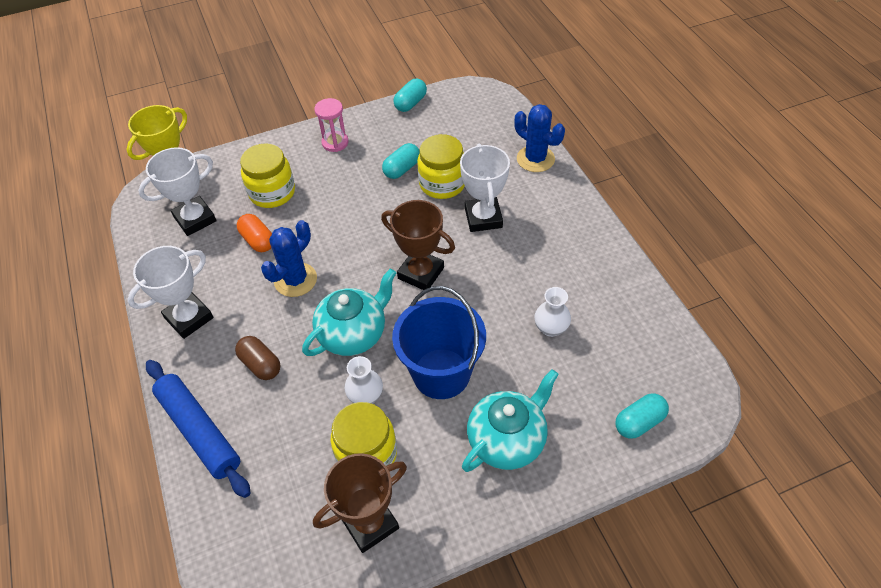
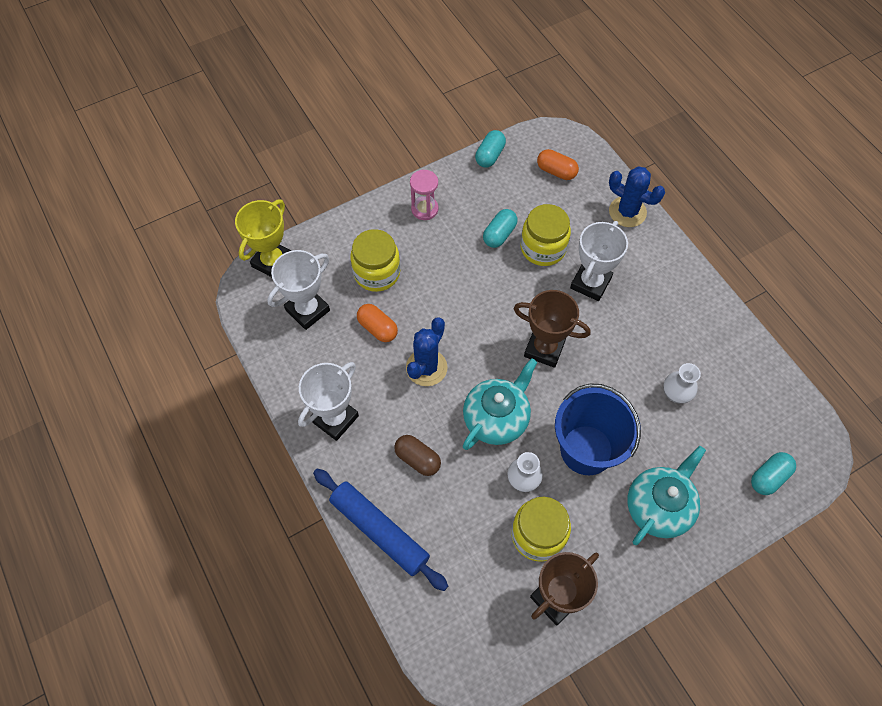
camera: 10 degrees left, 10 degrees up
white trophy [460,144,510,232] -> white trophy turned 45 degrees clockwise [570,221,628,301]
none -> orange capsule [537,149,579,180]

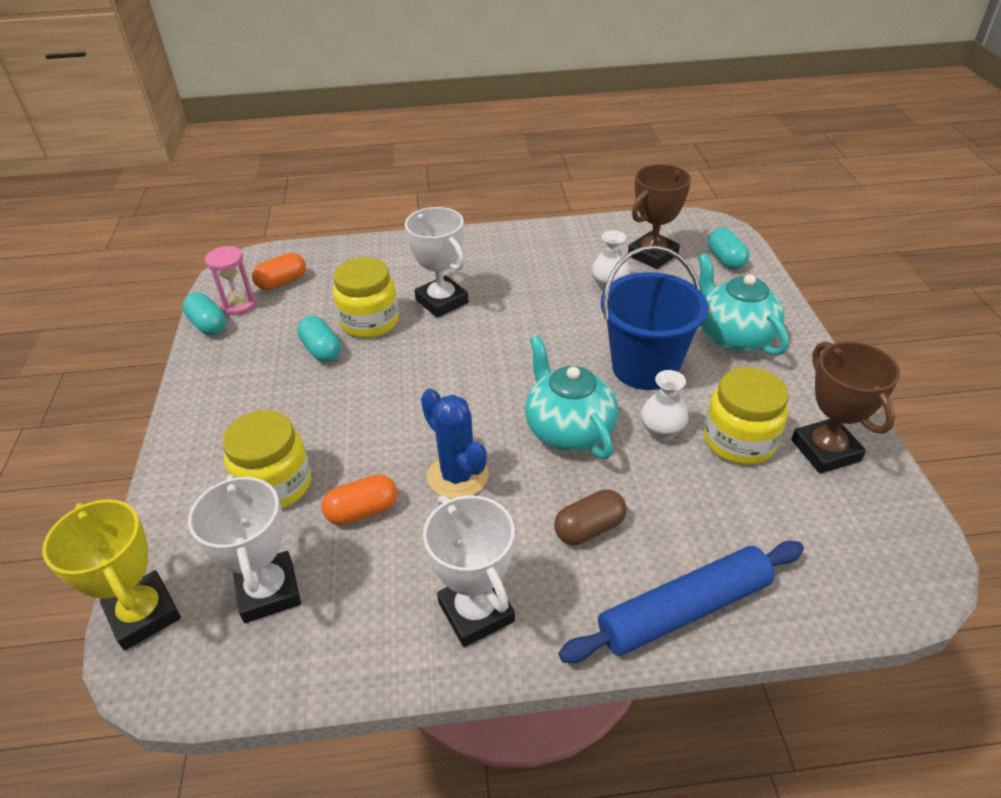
camera: 65 degrees left, 20 degrees down
pink hourglass [410,170,438,220] -> pink hourglass moved to [205,246,257,315]
brown trophy [514,290,591,368] -> brown trophy moved to [628,164,691,269]
blue cactus [609,166,665,227] -> none

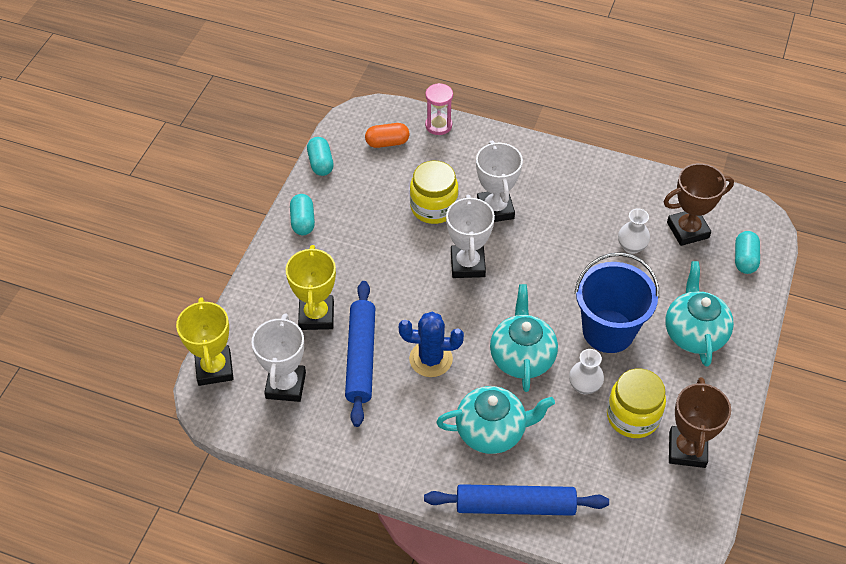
camera: 25 degrees right, 10 degrees up
pink hourglass [205,246,257,315] -> pink hourglass moved to [425,83,453,135]
yellow jar [222,410,311,509] -> yellow trophy [286,245,336,330]
turquoise capsule [297,316,341,362] -> turquoise capsule moved to [290,194,315,235]
orange capsule [322,475,397,525] -> blue rolling pin [345,281,375,427]
blue cactus [421,389,489,499] -> blue cactus turned 75 degrees counterclockwise [399,312,464,377]
white trophy [423,495,515,647] -> white trophy moved to [446,195,495,278]
brown capsule [554,490,627,545] -> turquoise teapot [436,386,555,454]

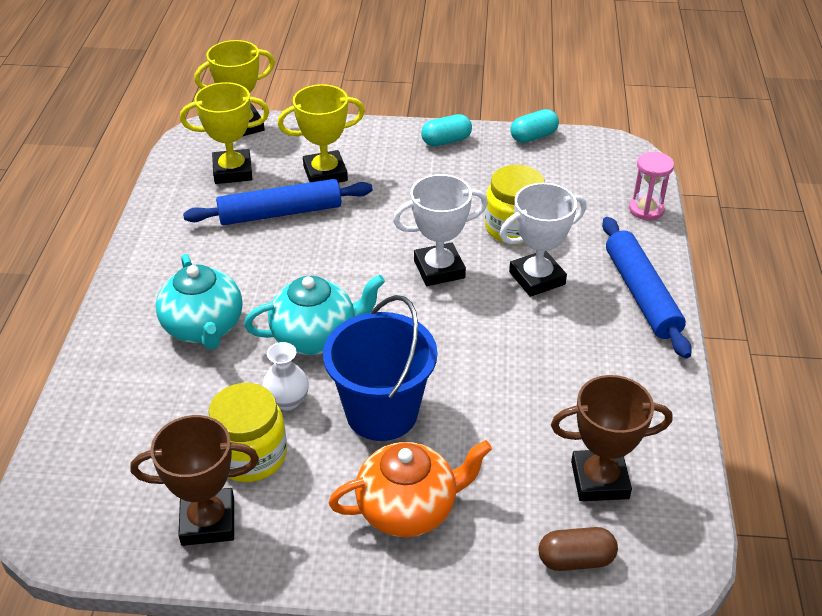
camera: 75 degrees right, 10 degrees down
white trophy [252,314,306,402] -> yellow trophy [180,82,269,184]
orange capsule [365,123,409,148] -> none
blue cactus [399,312,464,377] -> none
blue rolling pin [424,484,609,516] -> blue rolling pin moved to [602,217,692,359]
white vase [618,208,650,254] -> none
brown trophy [664,163,734,246] -> brown trophy turned 60 degrees counterclockwise [551,375,672,501]
turquoise teapot [665,261,734,367] -> orange teapot [329,440,492,537]
turquoise capsule [735,231,760,274] -> brown capsule [539,527,618,571]

